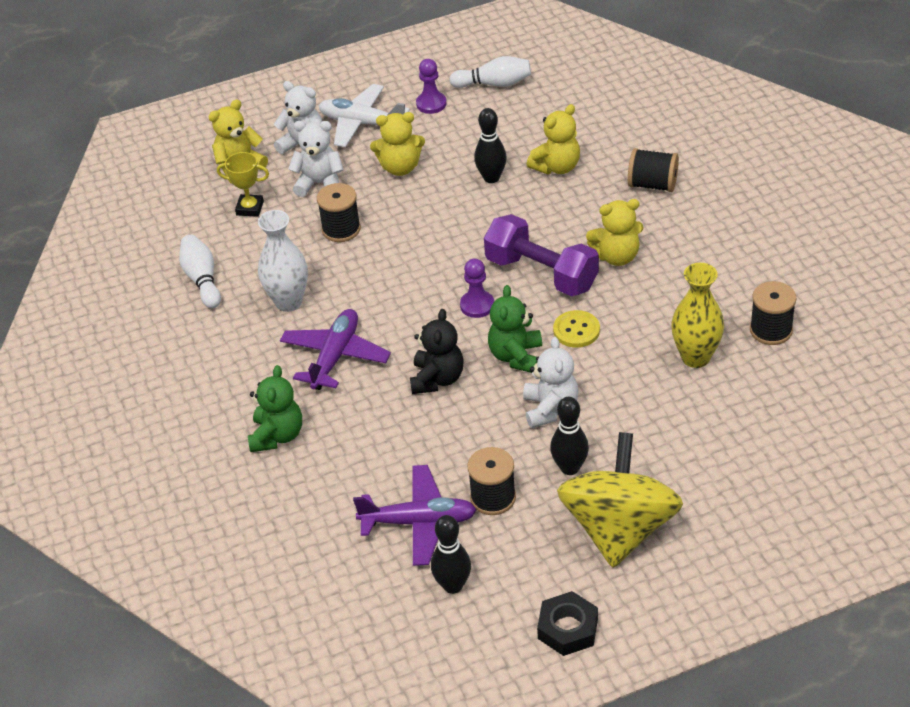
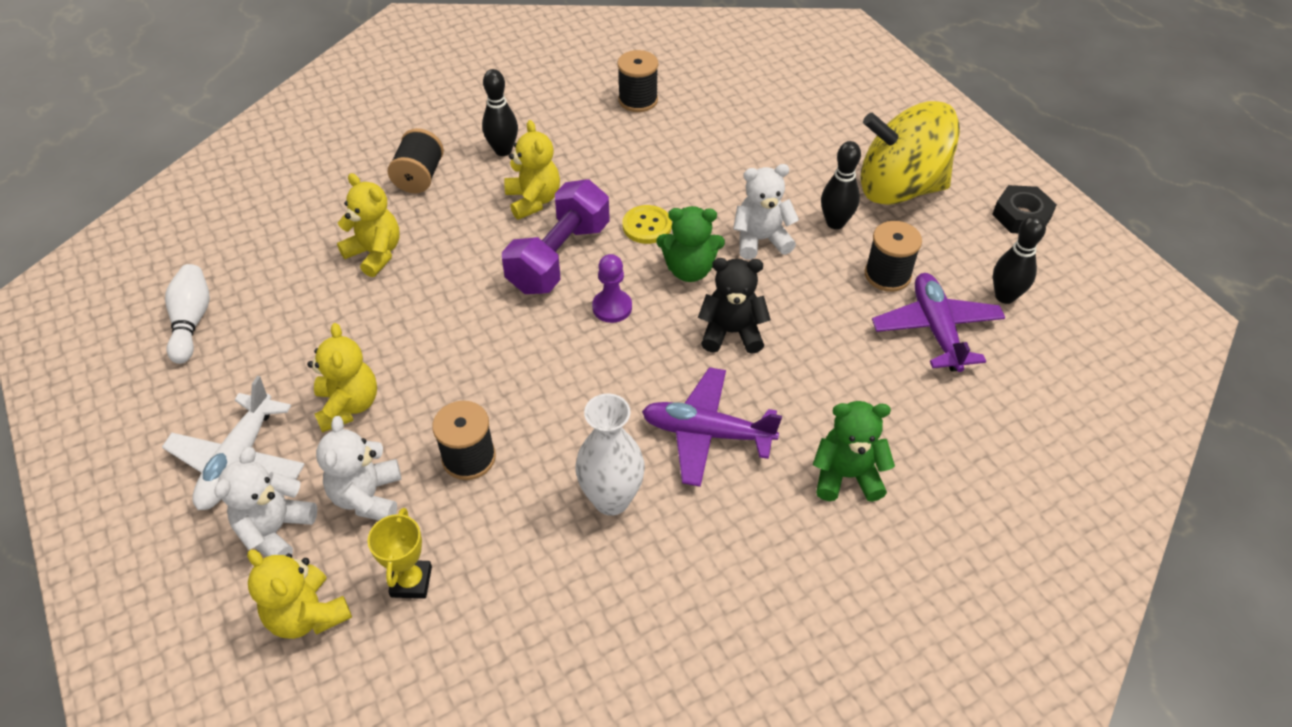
camera: 100 degrees left, 5 degrees up
white bowling pin [179,235,221,308] -> none
purple pawn [416,59,447,114] -> none
black bowling pin [474,108,507,183] -> black bowling pin moved to [482,69,518,156]
yellow vase [671,263,724,368] -> none

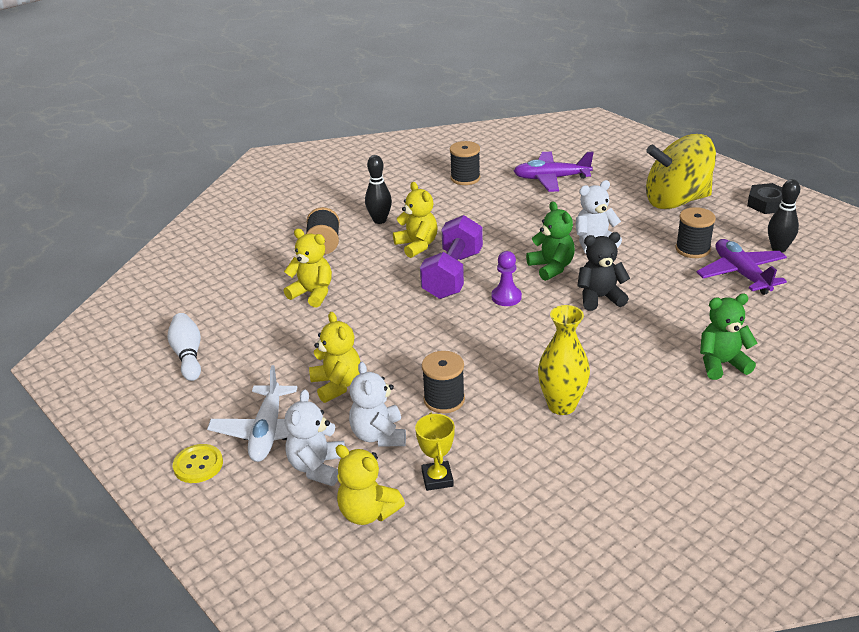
camera: 10 degrees left, 15 degrees down
white vase [575,394,645,516] -> yellow vase [538,305,590,415]
yellow button [623,205,672,244] -> yellow button moved to [173,444,223,483]
purple plane [642,367,782,487] -> purple plane moved to [514,152,594,192]
green teddy bear [657,206,725,282] -> green teddy bear turned 105 degrees counterclockwise [526,201,575,281]
black bowling pin [821,141,861,229] -> none

